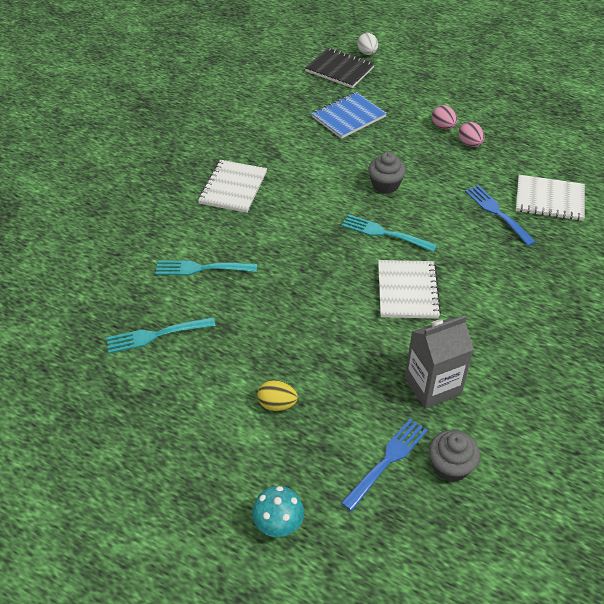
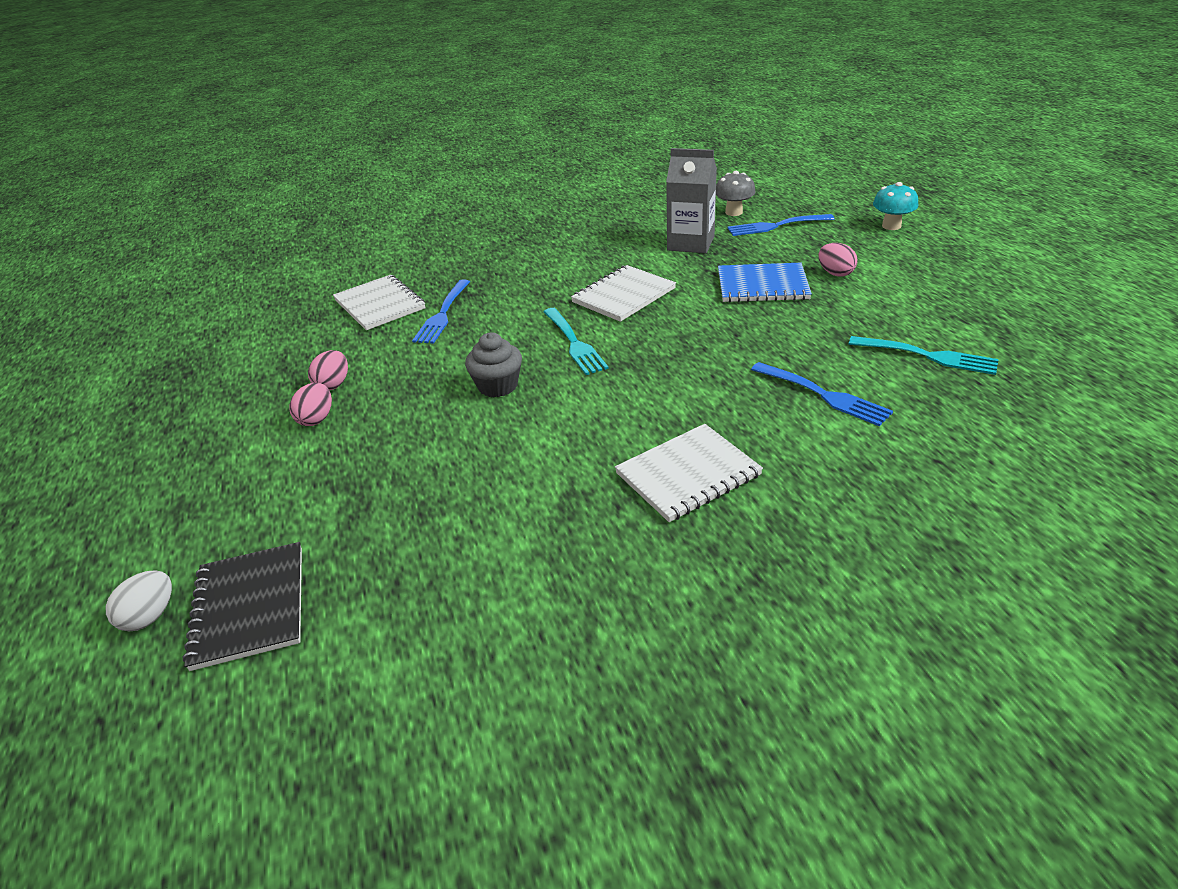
camera: 135 degrees left, 10 degrees down
turquoise fork [155,260,257,275] -> blue fork [751,362,893,426]
yellow egg [257,380,298,411] -> pink egg [818,243,858,277]
blue notebook [312,92,387,139] -> blue notebook moved to [718,263,812,303]
grey cupcake [429,430,480,482] -> grey mushroom [716,171,756,216]

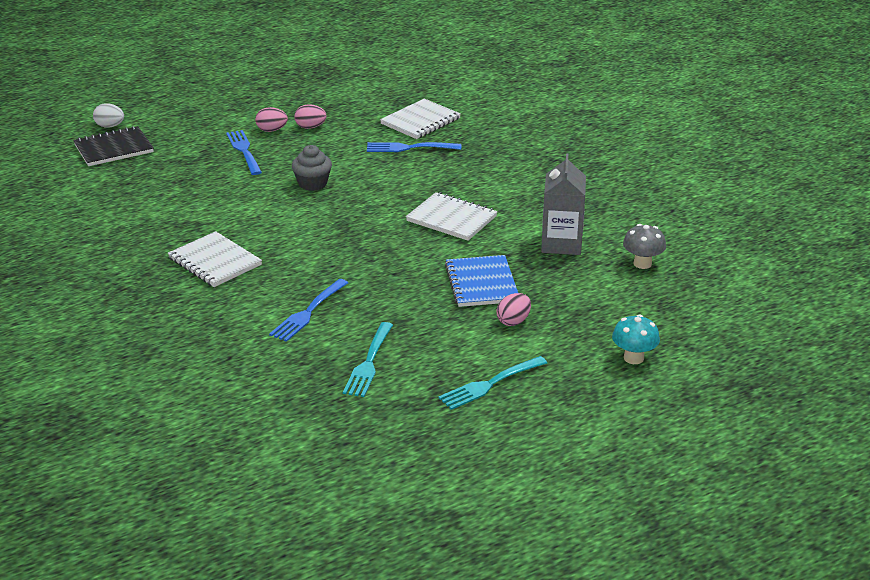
camera: 75 degrees right, 5 degrees down
turquoise fork [544,308,609,375] -> turquoise fork moved to [438,356,547,410]
blue fork [728,214,835,236] -> blue fork moved to [226,130,262,175]

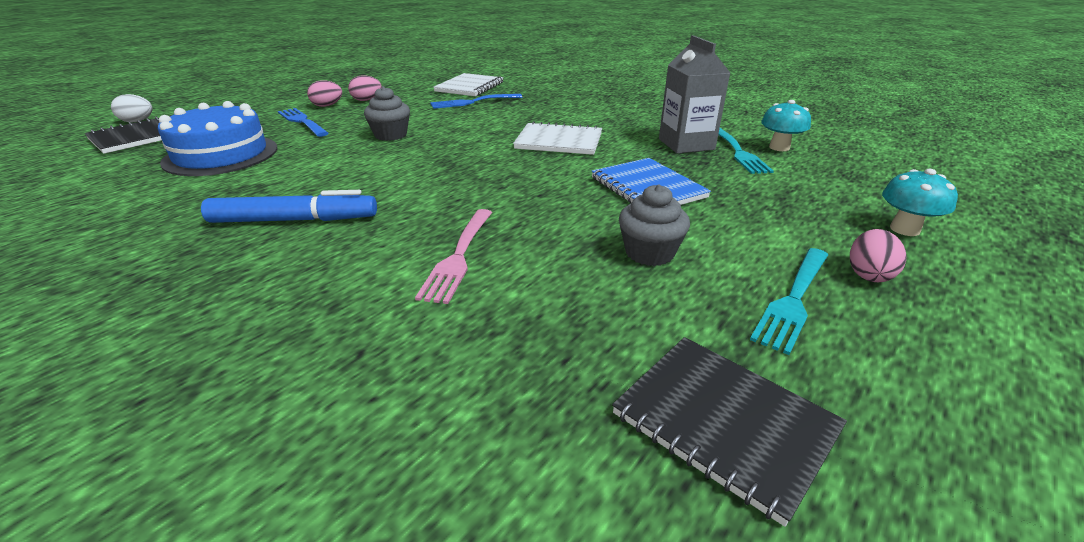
camera: 20 degrees left, 0 degrees up
white notebook [168,231,262,287] -> blue marker [201,190,377,223]
blue fork [269,279,348,342] -> pink fork [415,209,492,304]
turquoise fork [343,322,393,397] -> turquoise fork moved to [718,128,774,174]
pink egg [496,293,531,326] -> pink egg moved to [850,229,907,282]
grey mushroom [623,224,666,269] -> turquoise mushroom [761,100,811,151]
none -> blue cake [158,101,277,176]
none -> black notebook [612,337,847,527]
none -> grey cupcake [619,184,690,266]

